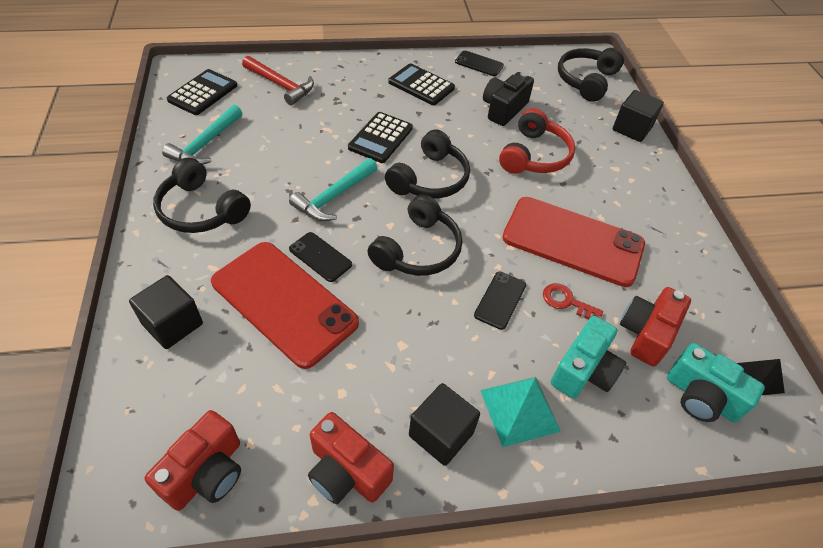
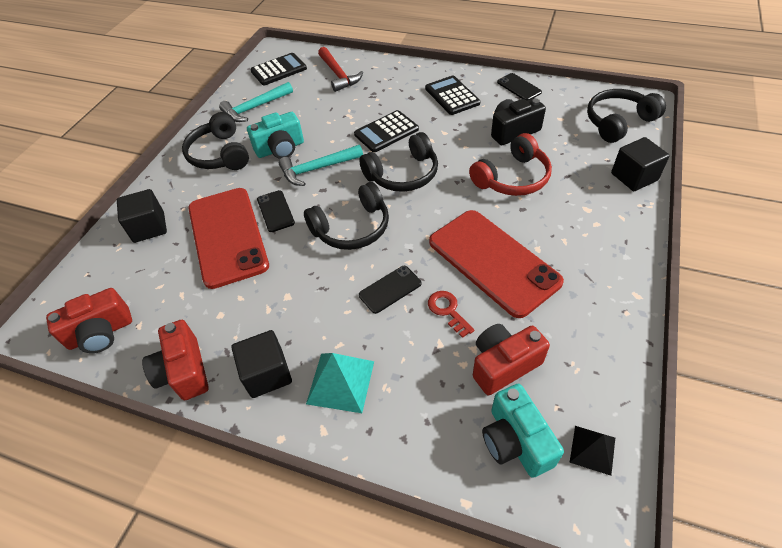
camera: 35 degrees right, 0 degrees up
turquoise camera [551,316,626,398] -> turquoise camera moved to [247,112,304,159]

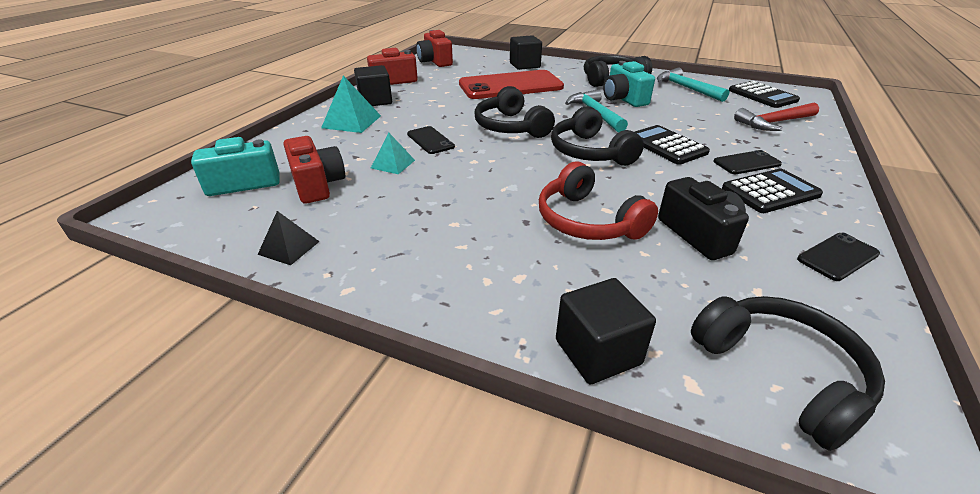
camera: 90 degrees right, 15 degrees down
black phone [257,190,295,232] -> black phone moved to [713,150,782,174]
red key [428,291,475,338] -> turquoise pyramid [371,133,415,174]
red phone [429,210,564,318] -> none
black pyramid [570,426,615,476] -> black pyramid moved to [258,211,320,265]

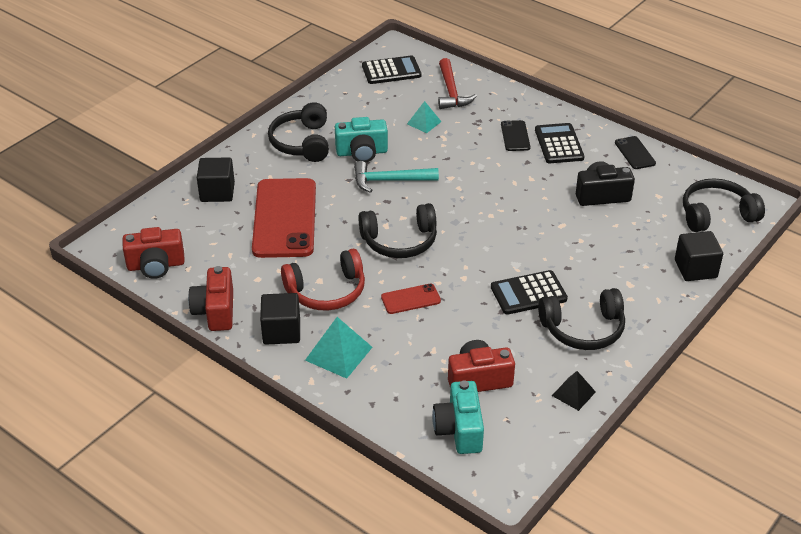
camera: 75 degrees left, 5 degrees up
turquoise pyramid [371,133,415,174] -> turquoise pyramid moved to [407,101,442,133]
black phone [407,126,455,154] -> red phone [381,284,441,314]
red headphones [539,162,658,240] -> red headphones moved to [281,249,365,311]
black headphones [551,106,644,166] -> black headphones moved to [538,288,625,350]
black calculator [634,125,710,165] -> black calculator moved to [491,270,568,315]
turquoise hammer [657,68,729,102] -> none

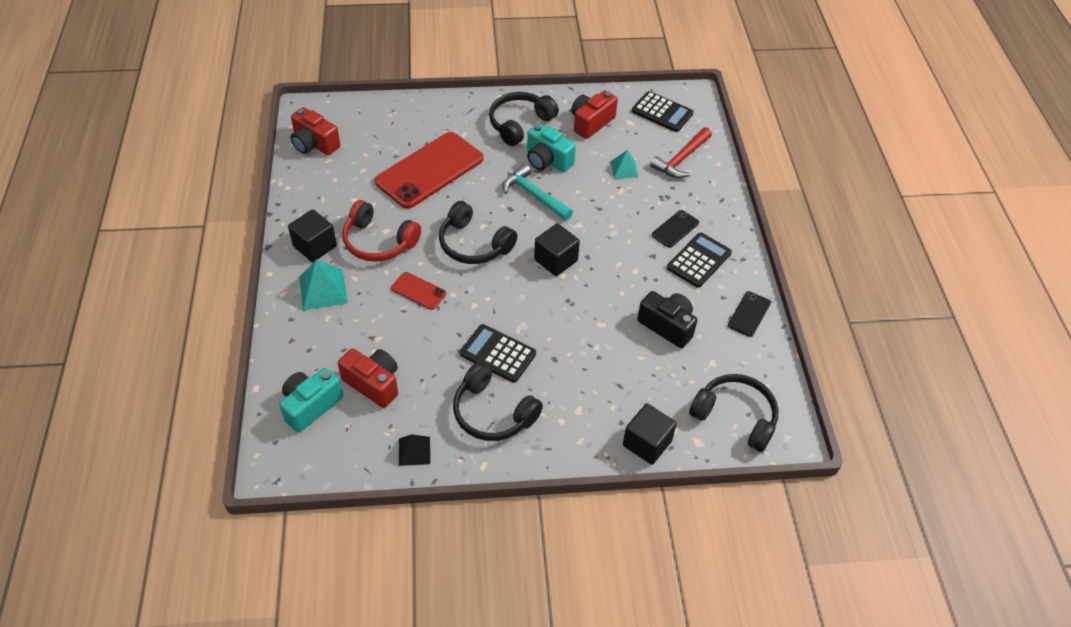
camera: 45 degrees right, 10 degrees up
red camera [188,266,233,331] -> red camera moved to [571,90,618,139]
black cube [197,158,235,202] -> black cube moved to [534,223,580,276]

